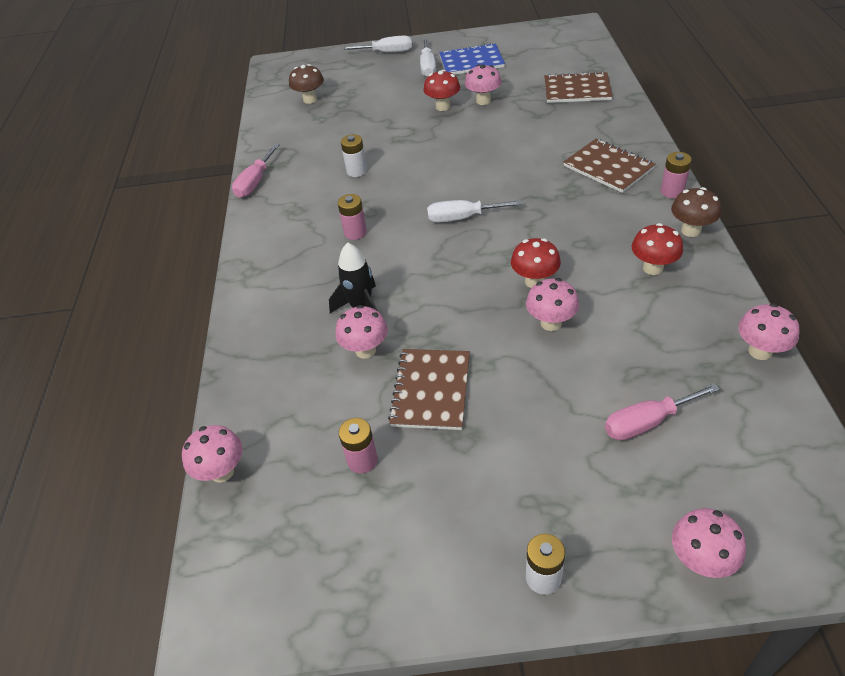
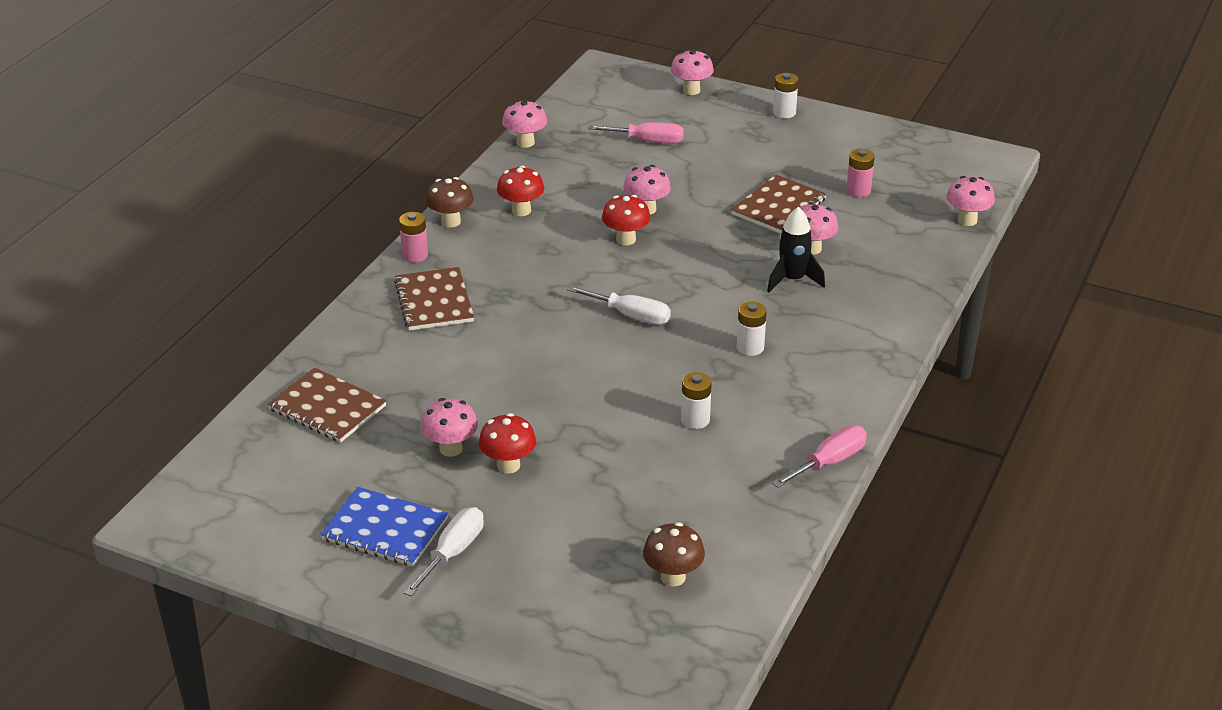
camera: 155 degrees left, 10 degrees down
pink battery [338,194,367,240] -> white battery [736,302,767,356]
white screwdriver [342,36,412,52] -> none

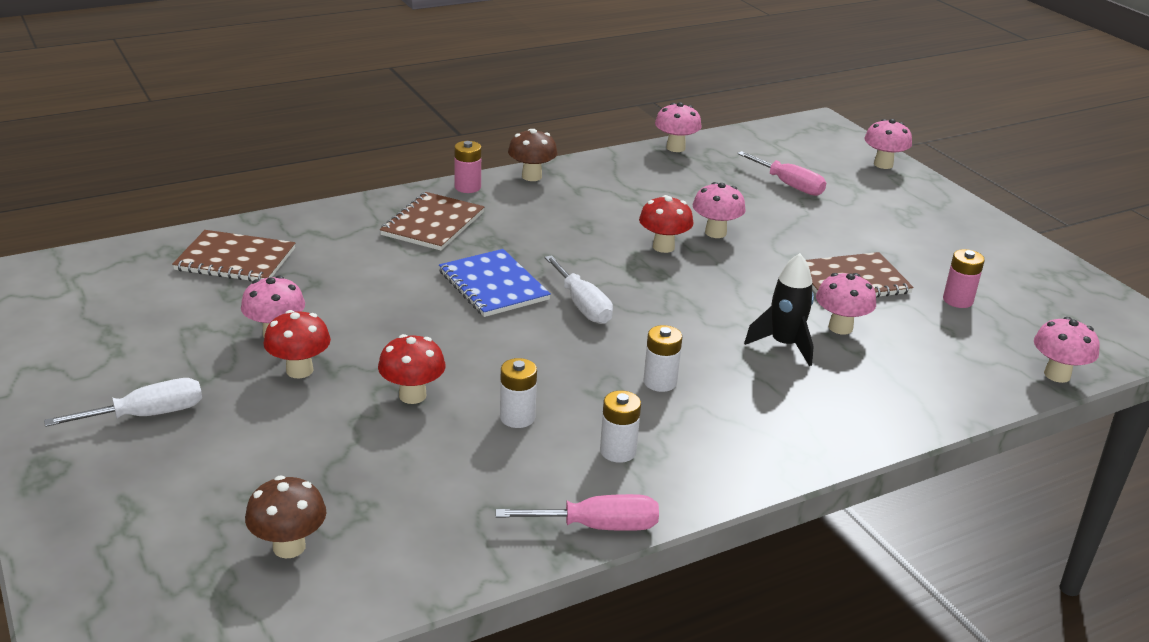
camera: 35 degrees right, 5 degrees down
brown notebook [268,368,387,443] -> brown notebook turned 60 degrees counterclockwise [172,230,295,281]
blue notebook [320,487,448,567] -> blue notebook moved to [439,249,551,317]
red mushroom [497,166,544,216] -> red mushroom moved to [378,334,445,404]
white battery [773,73,798,118] -> white battery moved to [600,390,641,463]

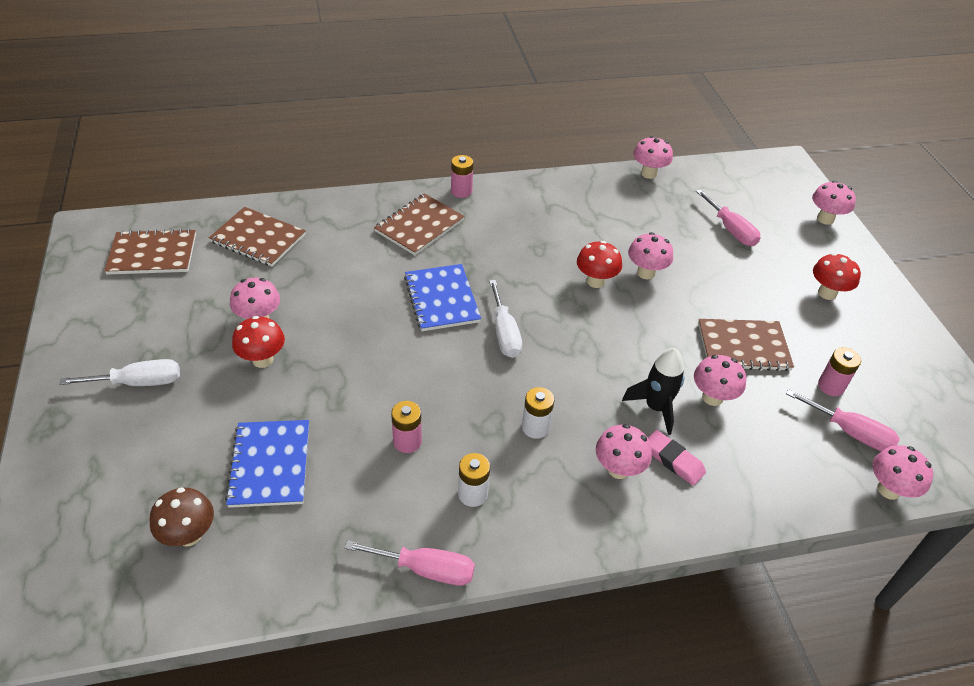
camera: 15 degrees right, 15 degrees up
red mushroom [378,334,445,404] -> red mushroom moved to [813,253,861,300]
white battery [500,358,537,428] -> pink battery [391,401,422,453]
brown mushroom [508,129,557,181] -> none
none -> brown notebook [104,229,196,274]
none -> blue notebook [225,420,309,508]
none -> pink mushroom [596,424,652,479]
none -> pink eraser [648,430,706,486]
none -> pink screwdriver [786,389,900,451]

